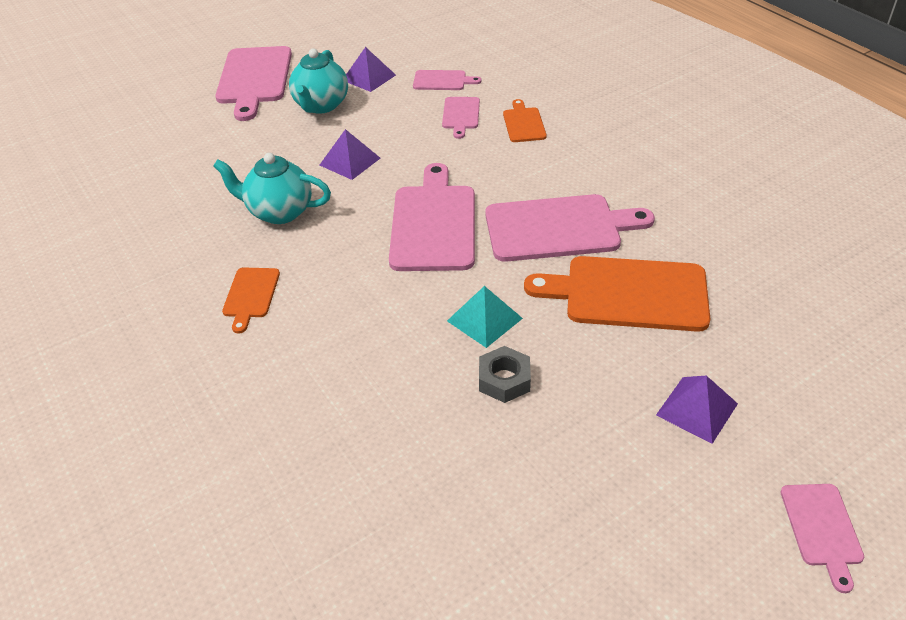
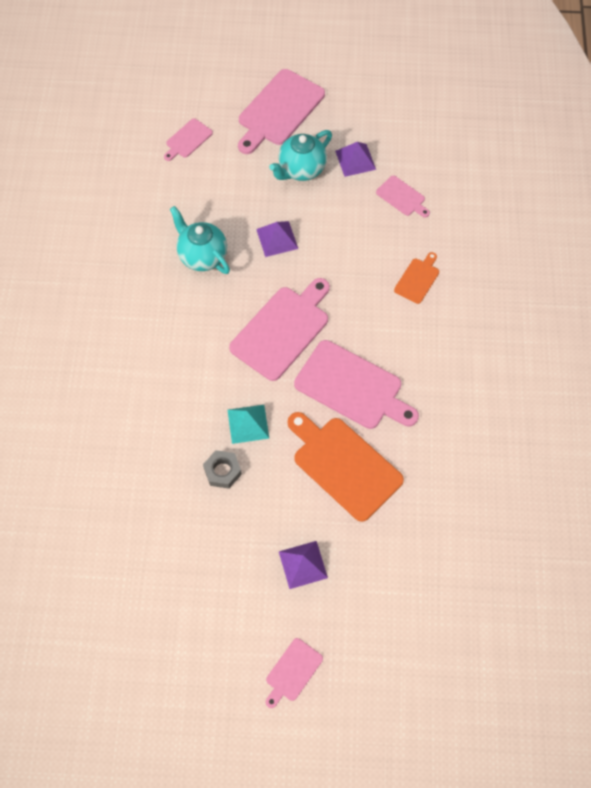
camera: 35 degrees right, 20 degrees up
orange cutting board [222,267,280,334] -> none
pink cutting board [442,97,480,139] -> pink cutting board moved to [164,119,213,161]

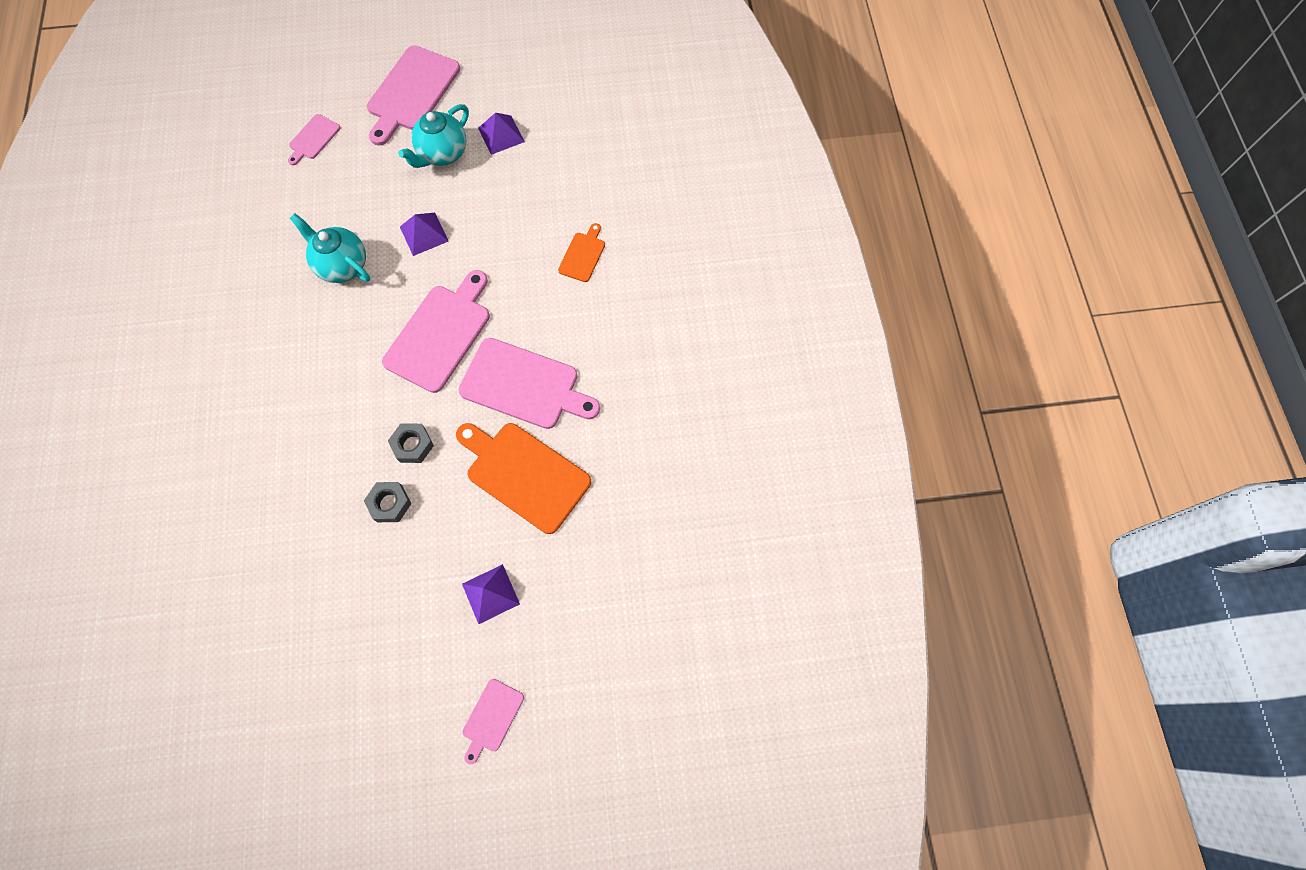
camera: 10 degrees left, 5 degrees up
turquoise pyramid [227,405,269,444] -> grey nut [388,424,434,463]
pink cutting board [376,176,430,218] -> none

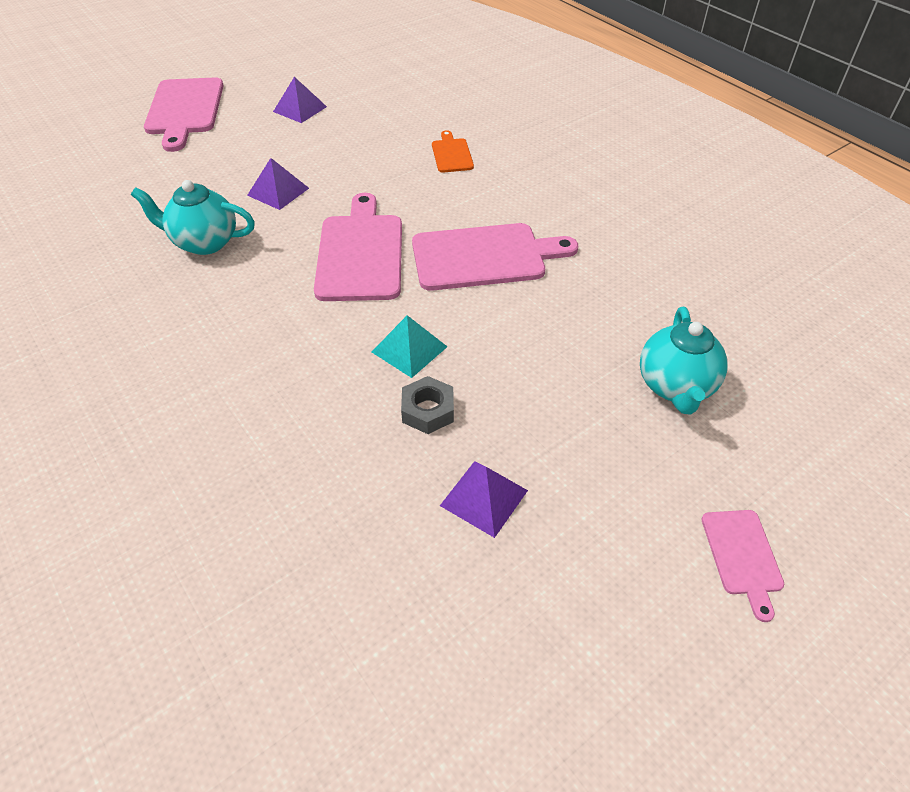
camera: 30 degrees left, 20 degrees down
pink cutting board [288,114,341,165] -> none
grey nut [388,424,434,463] -> turquoise pyramid [372,315,447,378]
turquoise teapot [398,104,469,168] -> turquoise teapot moved to [640,307,728,415]
orange cutting board [456,423,591,534] -> none
purple pyramid [462,564,520,624] -> purple pyramid moved to [440,461,528,538]

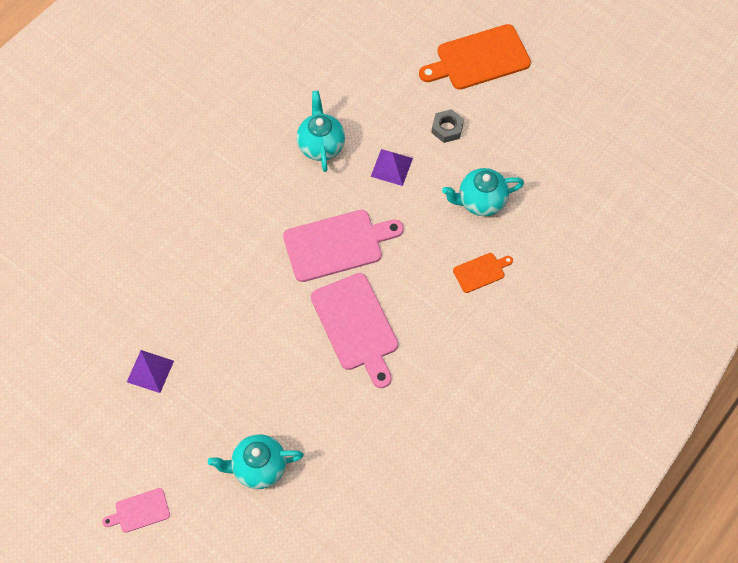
camera: 75 degrees right, 15 degrees up
pink cutting board [144,77,224,152] -> orange cutting board [419,24,531,90]
purple pyramid [273,77,327,123] -> none
turquoise pyramid [372,315,447,378] -> none
grey nut [401,376,454,434] -> grey nut moved to [431,109,464,143]
none -> turquoise teapot [442,168,524,216]

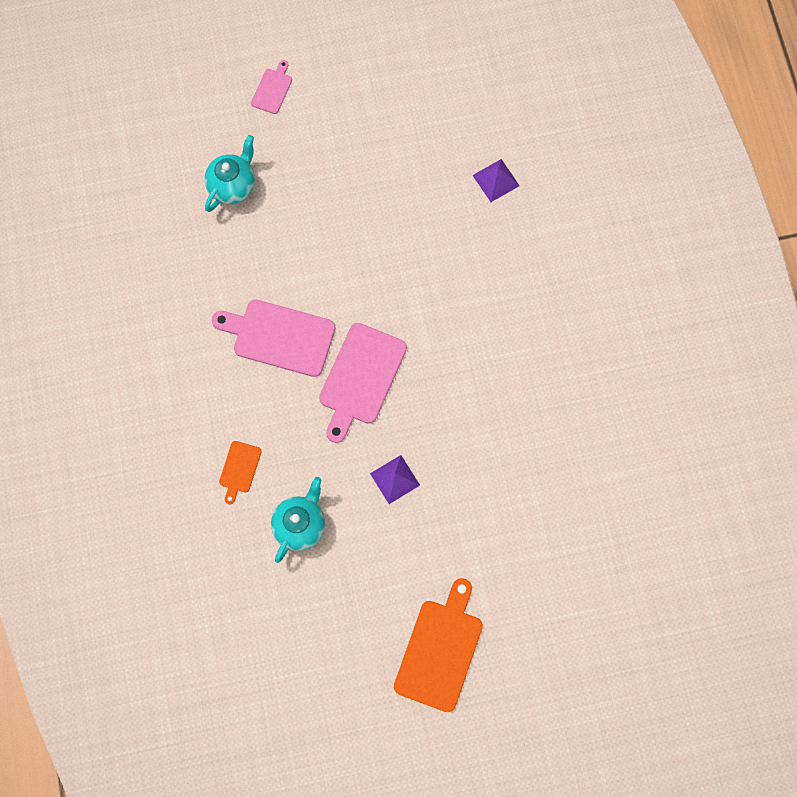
camera: 130 degrees right, 10 degrees up
purple pyramid [127,350,174,393] -> purple pyramid moved to [473,159,520,202]
turquoise teapot [297,91,345,172] -> none
grey nut [431,109,464,143] -> none

